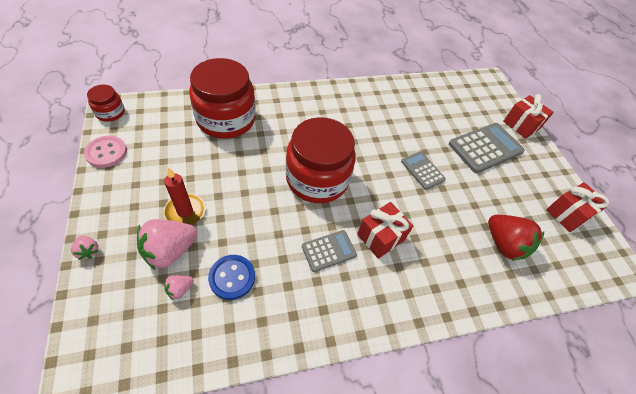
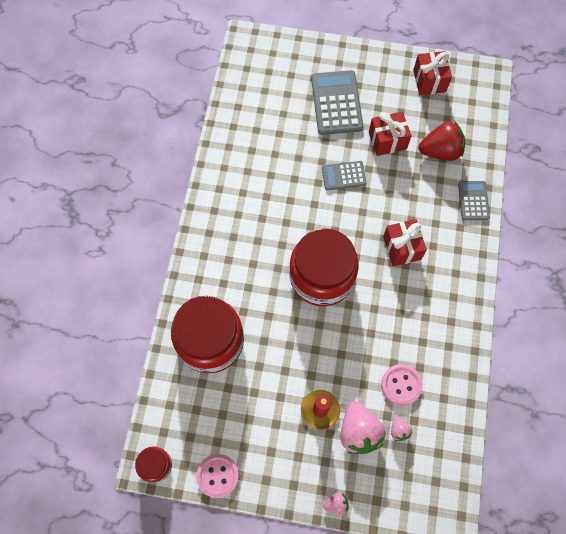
camera: 60 degrees left, 15 degrees up
blue button [208,255,255,300] -> pink button [381,364,423,406]
grey calculator [302,230,357,272] -> grey calculator moved to [458,181,490,221]
red gift [503,94,554,139] -> red gift moved to [369,111,412,156]

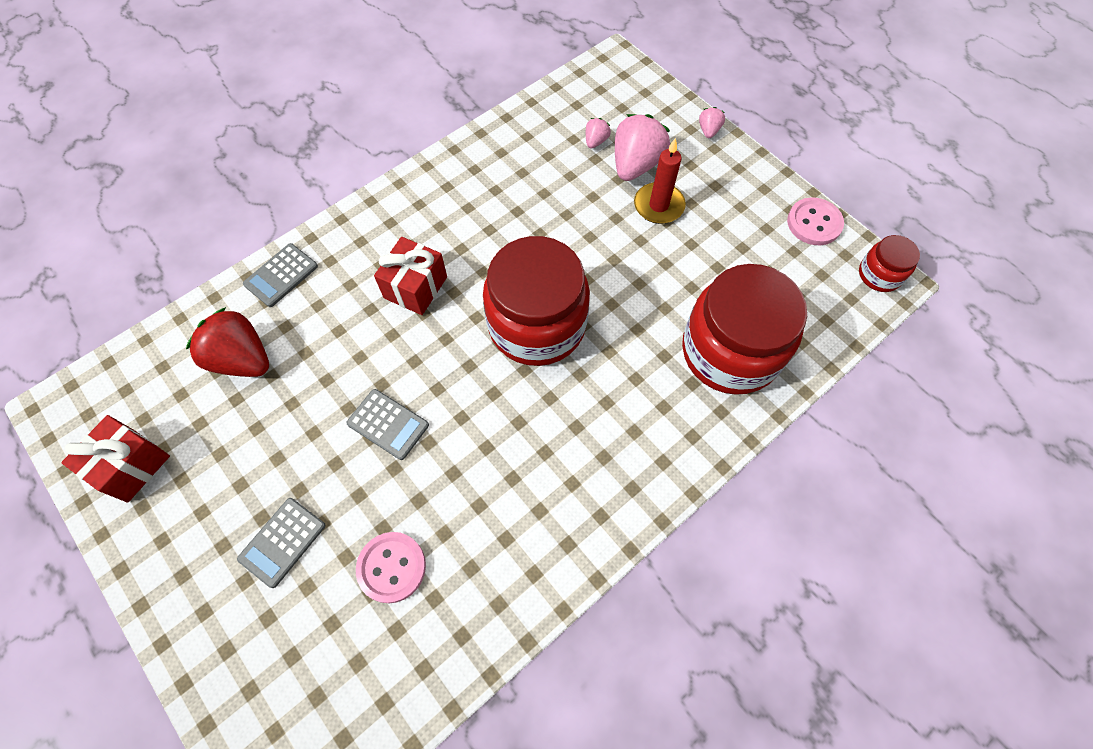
camera: 140 degrees left, 5 degrees down
grey calculator [311,70,363,135] -> grey calculator [237,498,325,588], size x0.58
pink strawberry [323,492,349,515] -> pink strawberry turned 75 degrees clockwise [699,107,725,138]
red gift [369,111,412,156] -> none
pink button [381,364,423,406] -> pink button moved to [356,532,426,603]

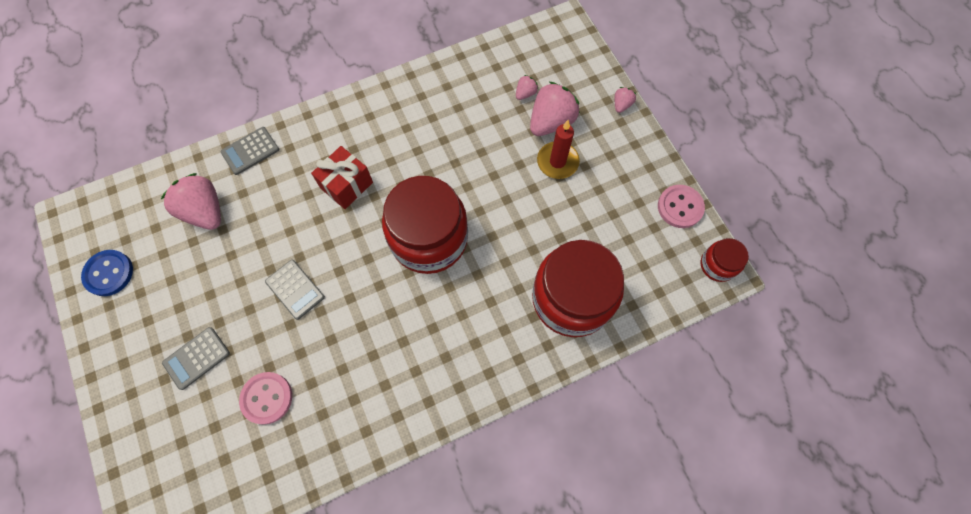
camera: 15 degrees right, 5 degrees up
red gift [61,415,170,503] -> blue button [81,250,133,296]
red strawberry [186,307,269,377] -> pink strawberry [161,173,221,230]

